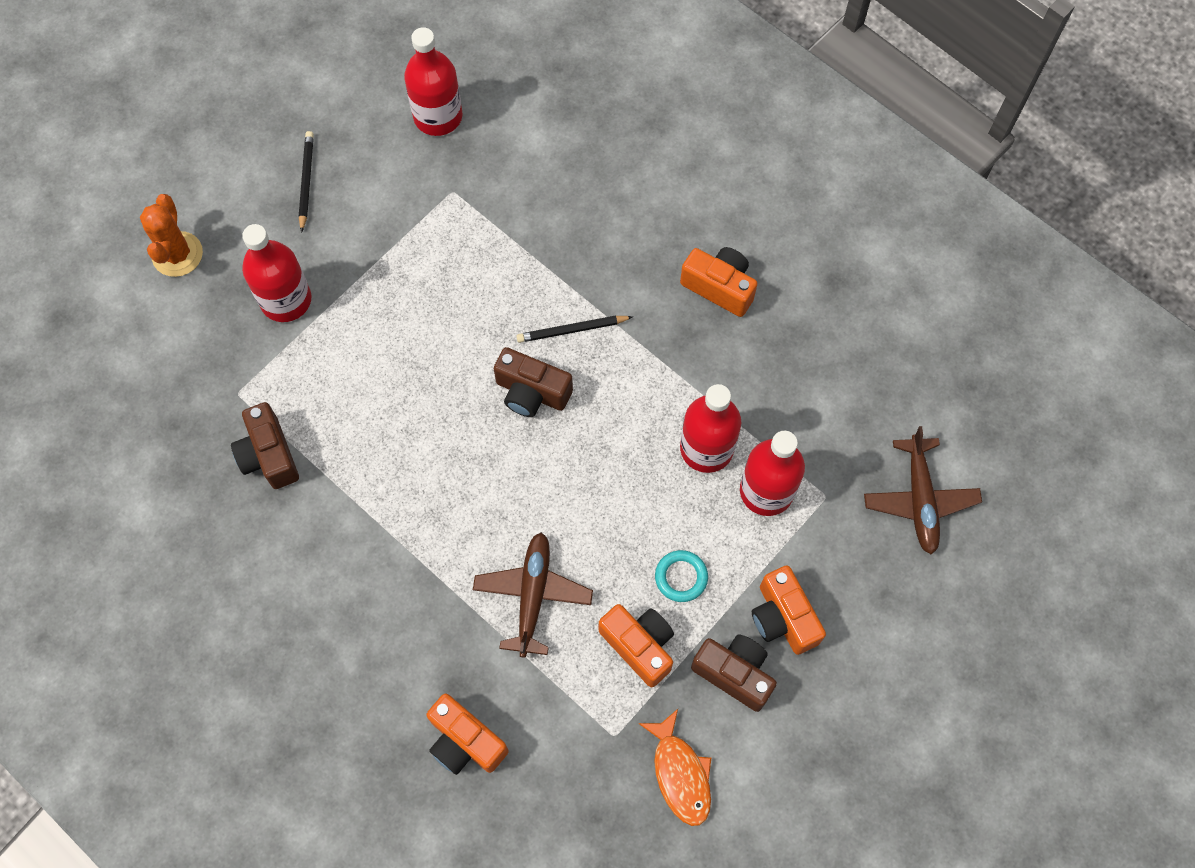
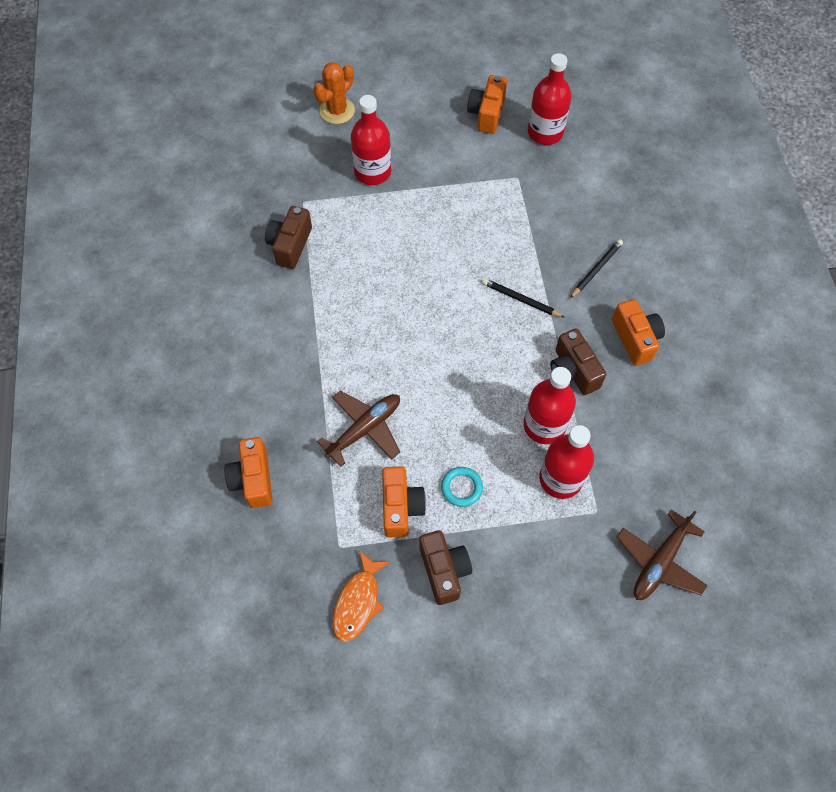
camera: 40 degrees right, 5 degrees down
black pencil [299,131,314,233] -> black pencil moved to [570,239,623,298]
brown camera [494,347,573,417] -> brown camera moved to [550,328,606,395]
orange camera [752,566,826,655] -> orange camera moved to [467,75,507,134]

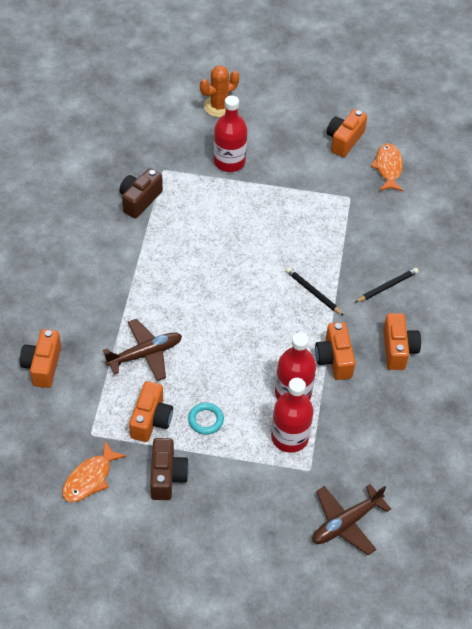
camera: 15 degrees right, 10 degrees down
red bottle [528,53,571,145] -> orange fish [370,143,403,191]
brown camera [550,328,606,395] -> orange camera [315,322,356,380]

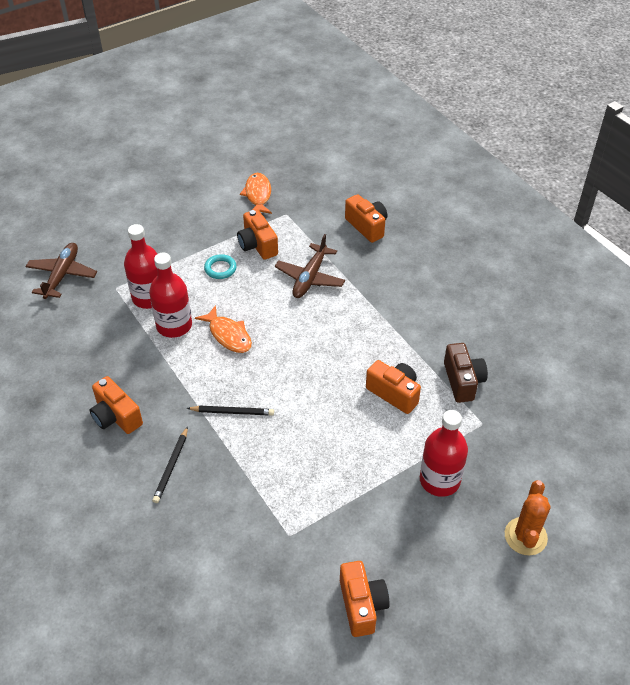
camera: 140 degrees right, 5 degrees down
brown camera [150,438,189,500] -> none
orange camera [315,322,356,380] -> orange camera moved to [366,360,421,414]
orange fish [370,143,403,191] -> orange fish moved to [195,305,252,353]

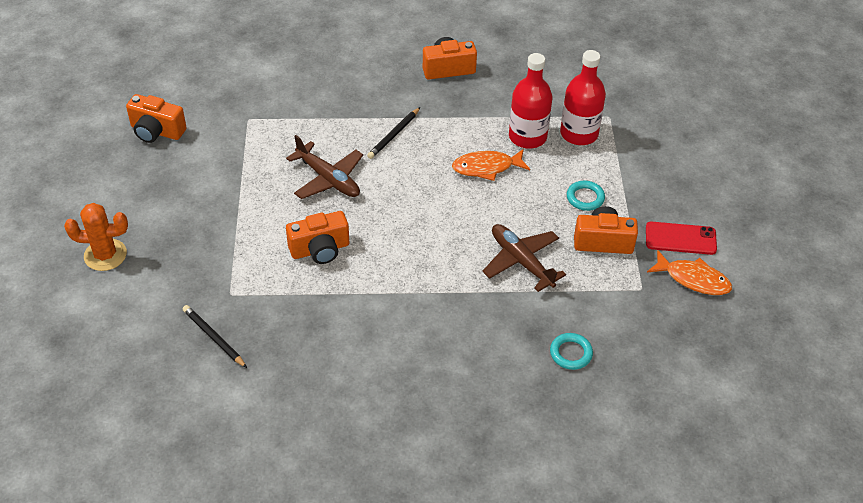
camera: 120 degrees right, 0 degrees up
brown plane [25,243,97,299] -> brown plane moved to [286,135,363,199]
black pencil [152,426,188,503] -> black pencil moved to [183,305,247,368]
orange camera [345,194,387,243] -> turquoise ring [550,333,593,370]
red bottle [420,410,468,497] -> none
brown camera [444,343,488,403] -> none
orange cactus [505,480,550,556] -> orange cactus turned 45 degrees counterclockwise [64,203,128,271]
none -> red phone [646,222,717,255]

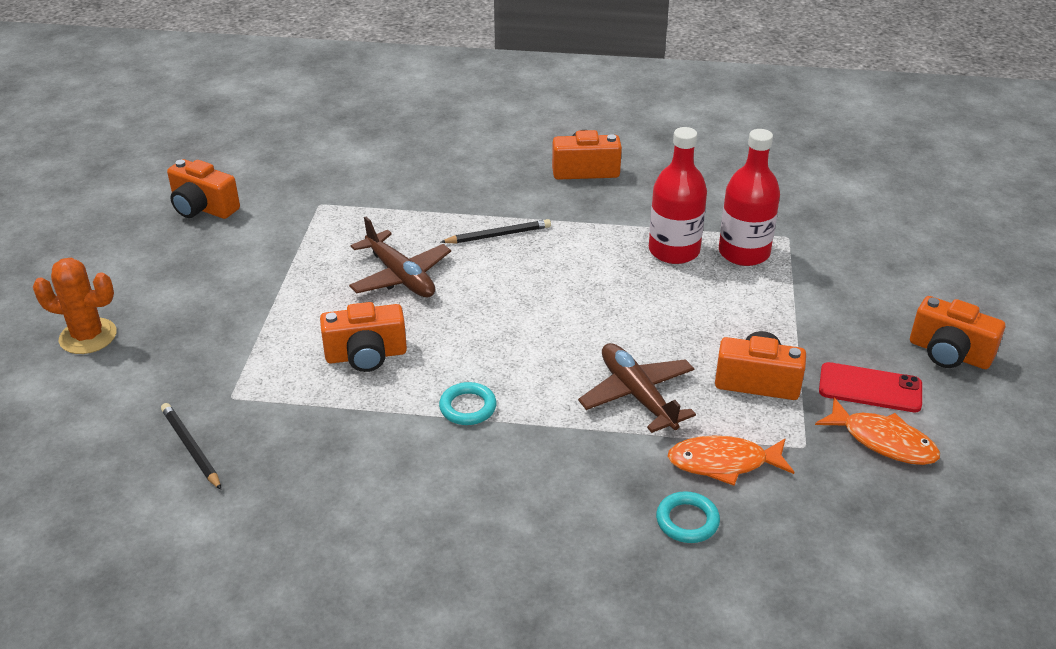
camera: 10 degrees right, 10 degrees down
black pencil [367,107,420,159] -> black pencil turned 150 degrees counterclockwise [441,219,551,243]
orange fish [452,149,530,181] -> orange fish moved to [667,436,794,486]
turquoise ring [567,181,605,211] -> turquoise ring moved to [439,382,497,425]
none -> orange camera [910,296,1005,369]

